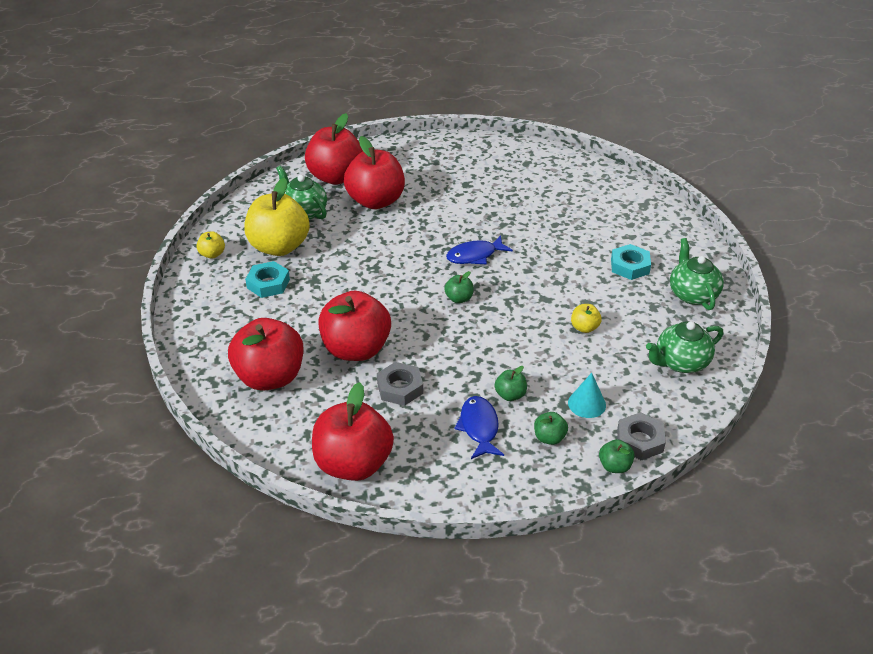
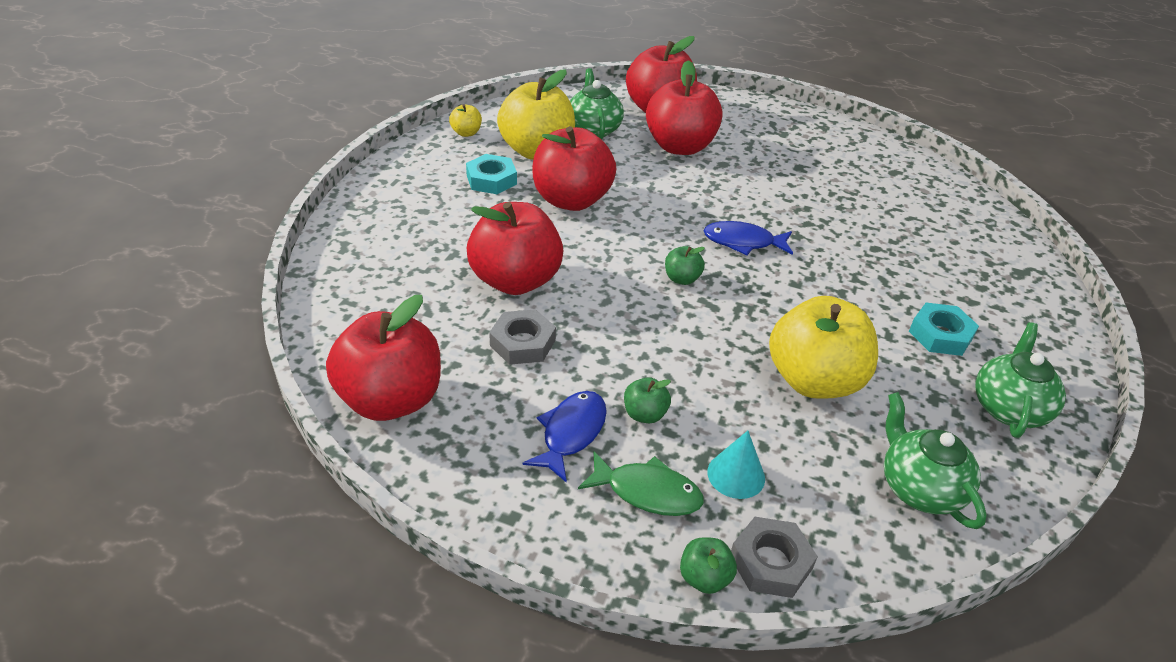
camera: 30 degrees right, 0 degrees up
red apple [228,318,303,391] -> red apple moved to [532,126,616,211]
green apple [534,412,568,445] -> green fish [578,451,704,516]
yellow apple [571,304,602,333] -> yellow apple [769,296,878,399], size x2.32
green teapot [646,322,723,373] -> green teapot turned 60 degrees clockwise [884,392,987,529]

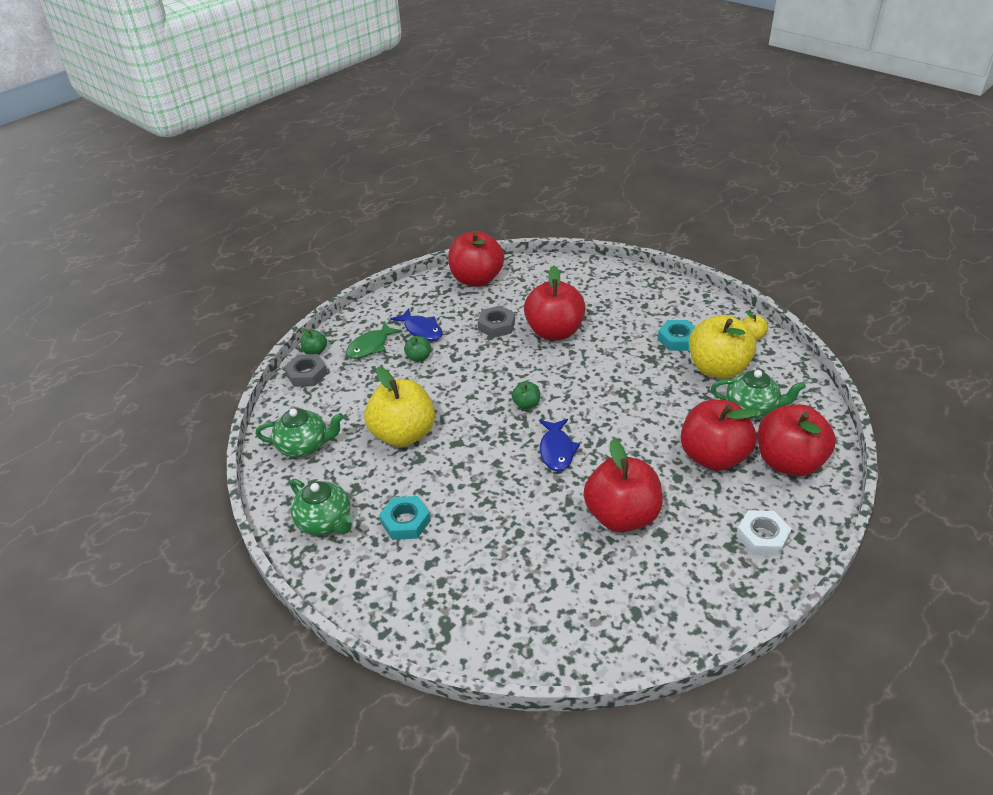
camera: 115 degrees right, 0 degrees up
red apple [532,126,616,211] -> red apple moved to [583,439,663,532]
blue fish [703,221,793,255] -> blue fish turned 150 degrees clockwise [539,419,580,472]
turquoise cone [707,431,765,499] -> none
none -> white nut [736,510,791,556]

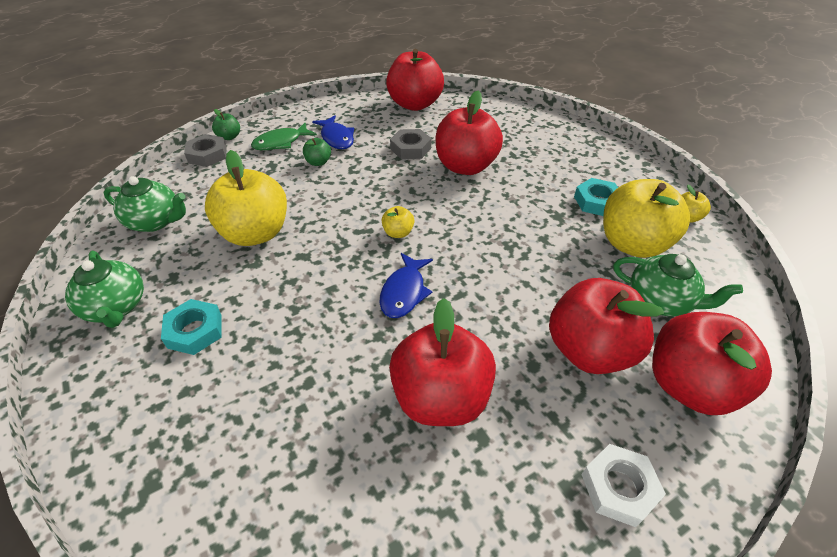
camera: 15 degrees right, 5 degrees up
green apple [512,381,540,409] -> yellow apple [381,206,414,238]

